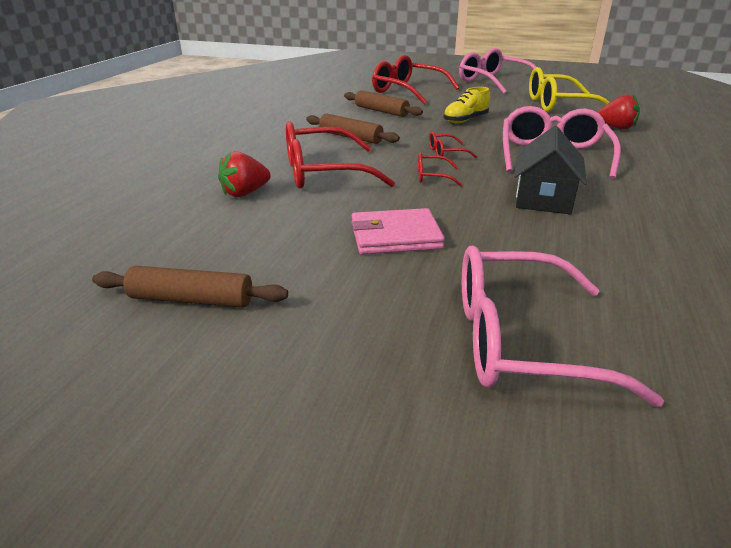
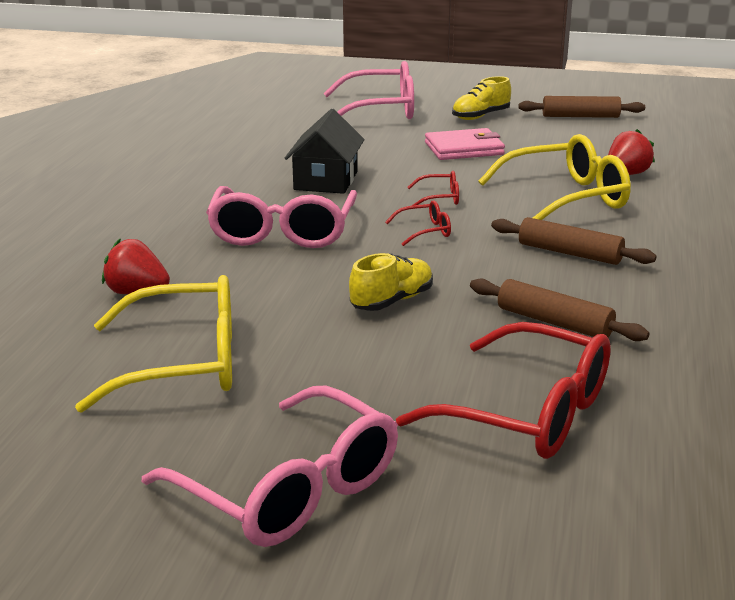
camera: 175 degrees right, 5 degrees down
red glasses [286,121,395,188] -> yellow glasses [478,134,631,220]
none -> yellow shoe [452,76,511,120]

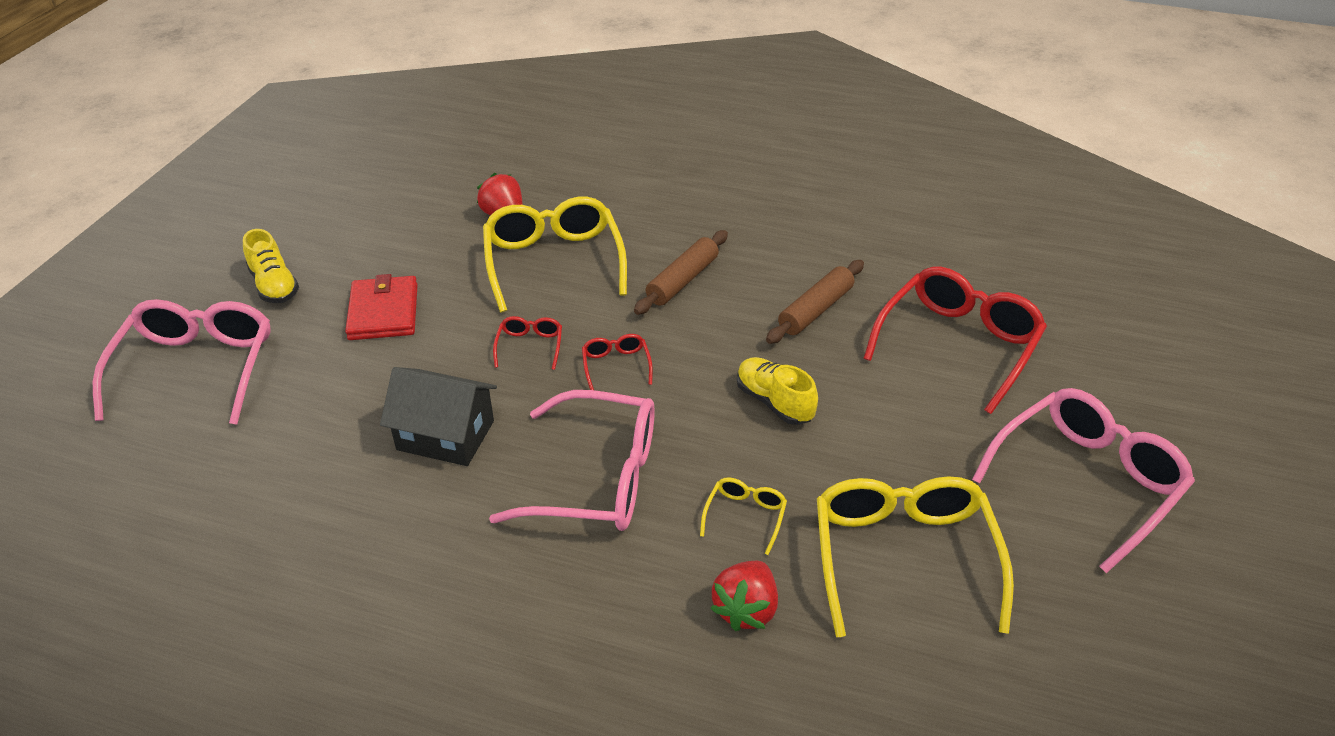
camera: 85 degrees left, 15 degrees up
pink wallet [425,128,505,160] -> red wallet [345,274,418,340]
brown rolling pin [518,96,645,118] -> none
none -> yellow glasses [700,478,787,555]

